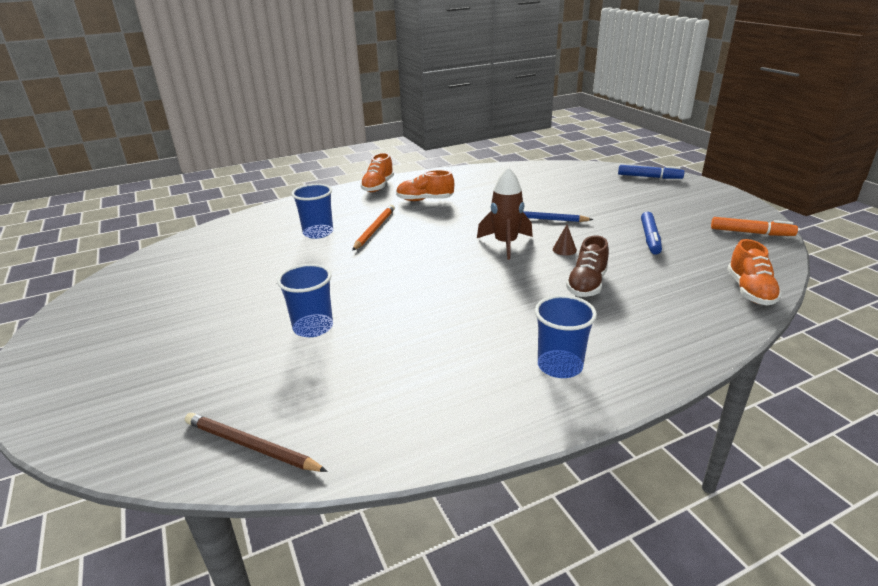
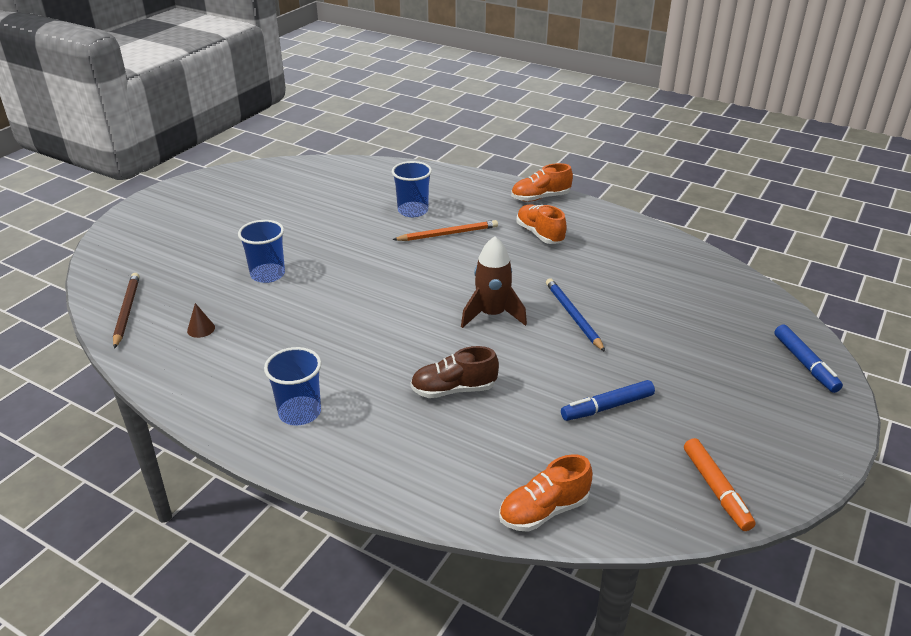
camera: 55 degrees right, 5 degrees up
brown cone [553,225,577,255] -> brown cone moved to [187,303,215,338]

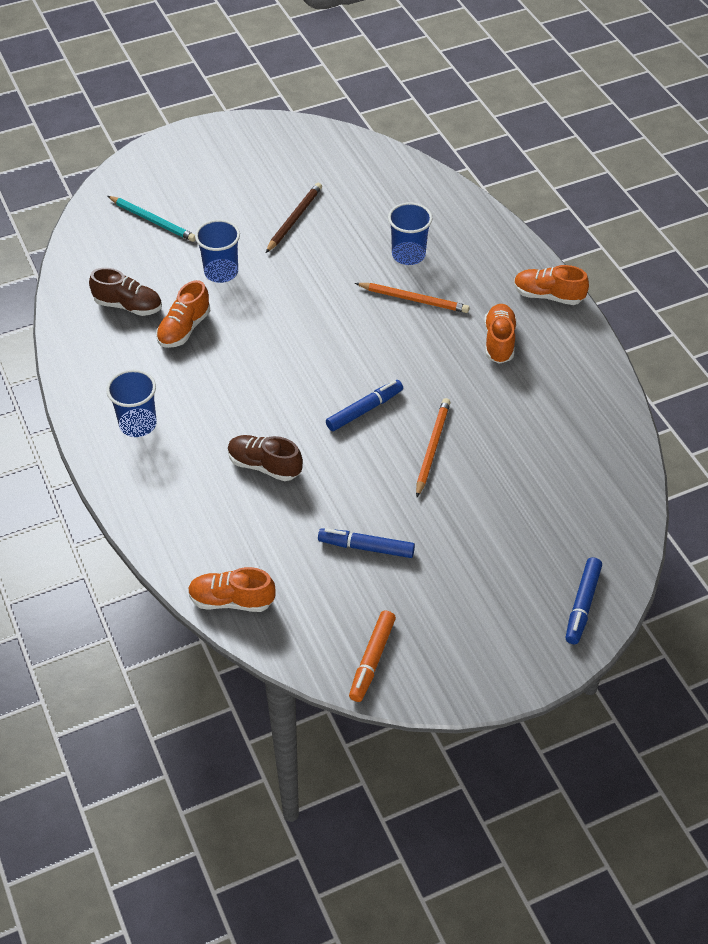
camera: 35 degrees right, 15 degrees up
brown pencil [113,273,140,349] -> brown pencil moved to [266,183,322,253]
brown cone [187,303,215,338] -> brown shoe [89,268,162,316]
brown rocket [461,236,527,328] -> blue marker [326,380,403,431]
blue pencil [546,278,605,352] -> orange pencil [416,398,451,497]
none -> turquoise pencil [108,196,196,242]
none -> orange shoe [156,280,210,348]

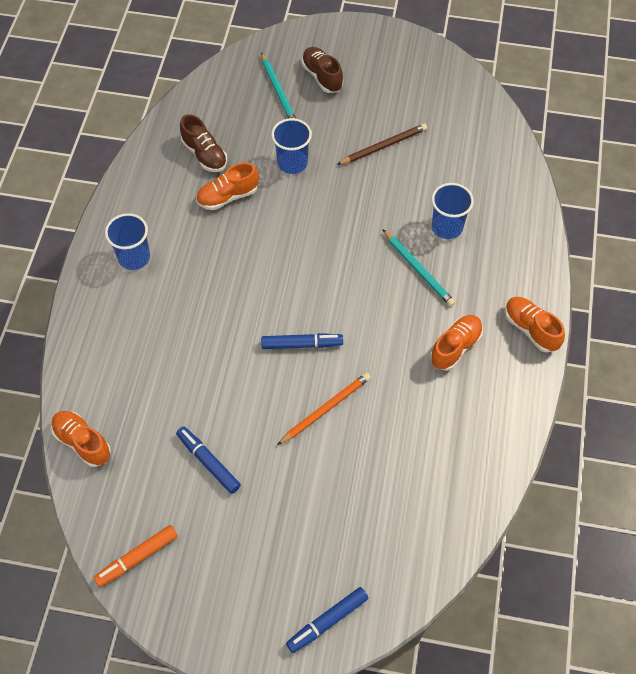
camera: 35 degrees right, 10 degrees up
brown shoe [228,435,303,481] -> brown shoe moved to [301,47,343,93]
orange pencil [355,283,469,313] -> turquoise pencil [382,229,455,307]

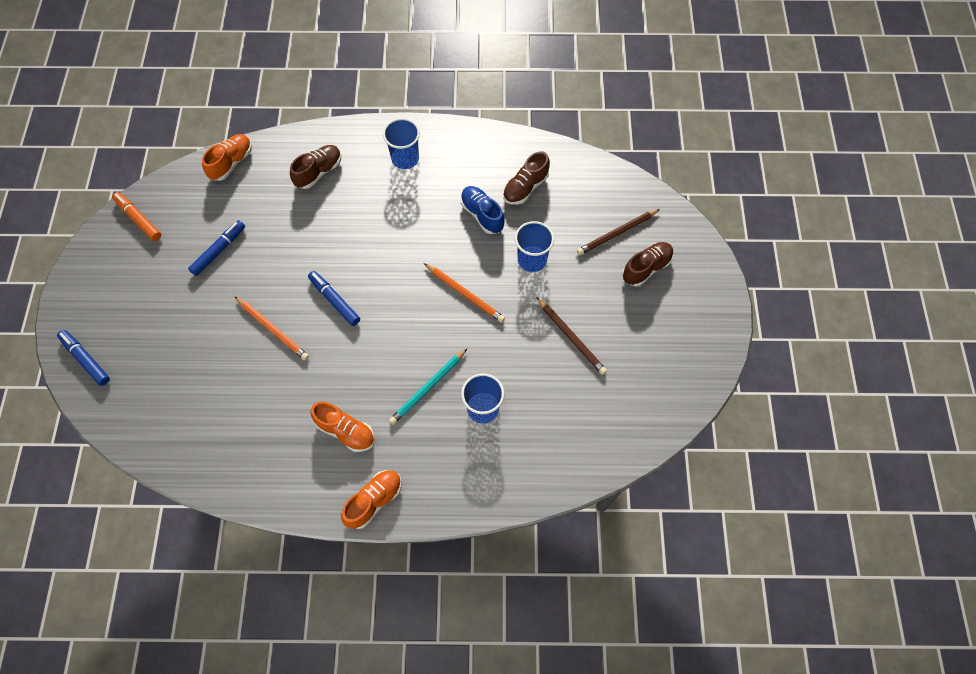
camera: 80 degrees right, 5 degrees up
orange shoe [196,162,259,210] -> blue shoe [461,186,504,234]
turquoise pencil [261,53,296,119] -> brown pencil [577,209,660,255]
blue marker [261,333,343,349] -> blue marker turned 150 degrees clockwise [308,271,360,326]
none -> brown shoe [290,145,341,189]
none -> orange pencil [424,263,505,323]

